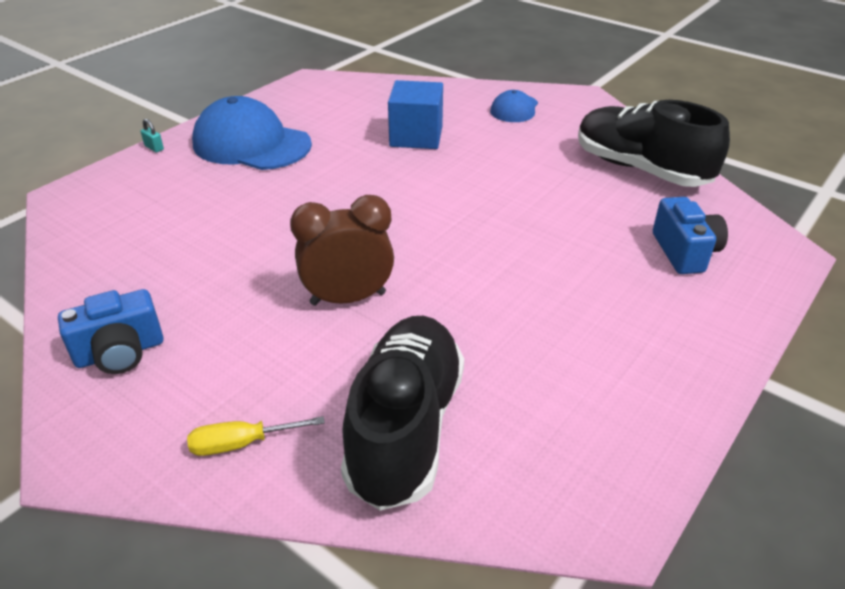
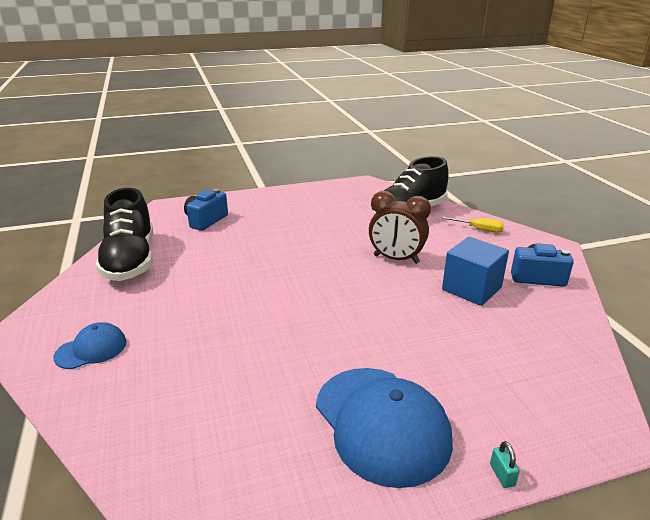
camera: 145 degrees left, 10 degrees down
blue cube [388,80,443,149] -> blue cube moved to [442,237,509,306]

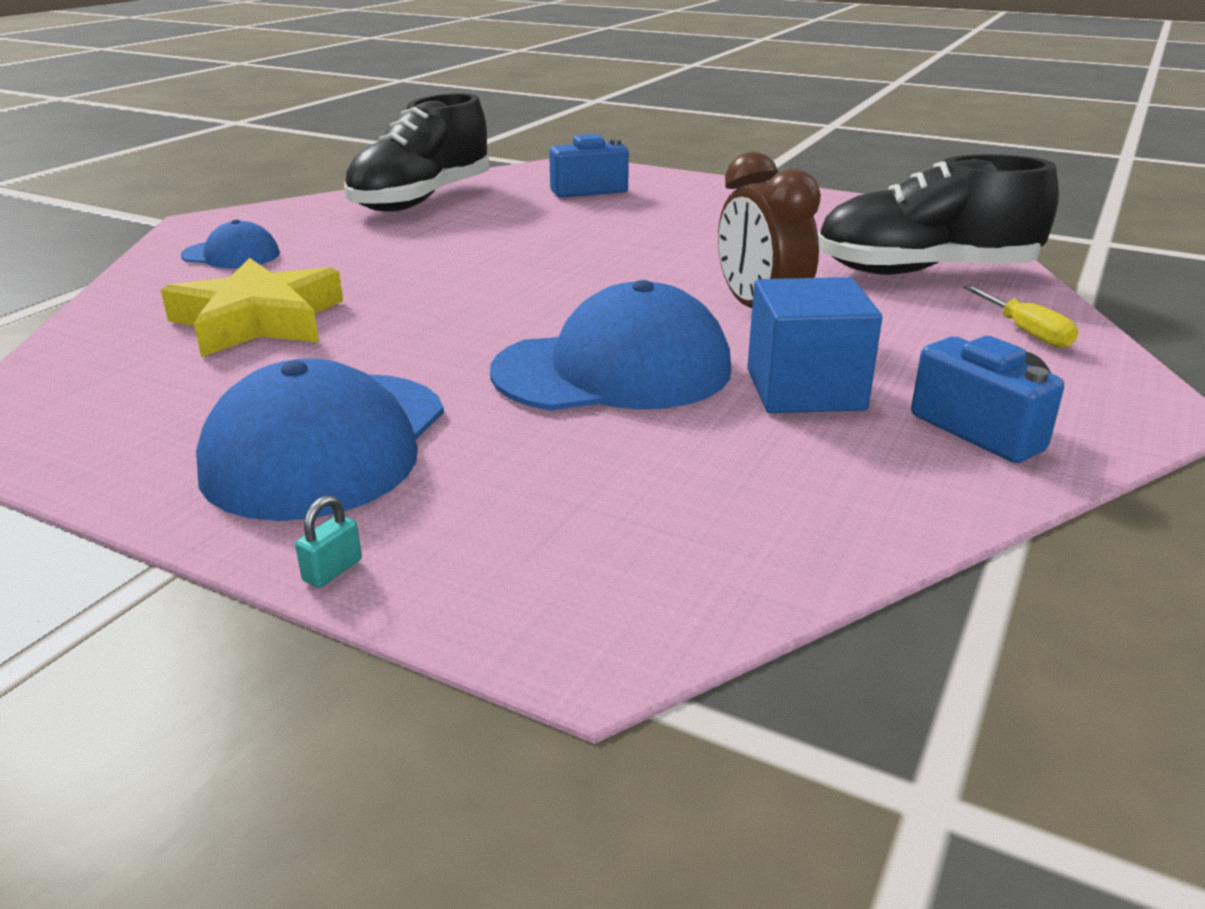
camera: 45 degrees right, 0 degrees up
none -> yellow star [161,258,343,357]
none -> blue cap [490,280,731,411]

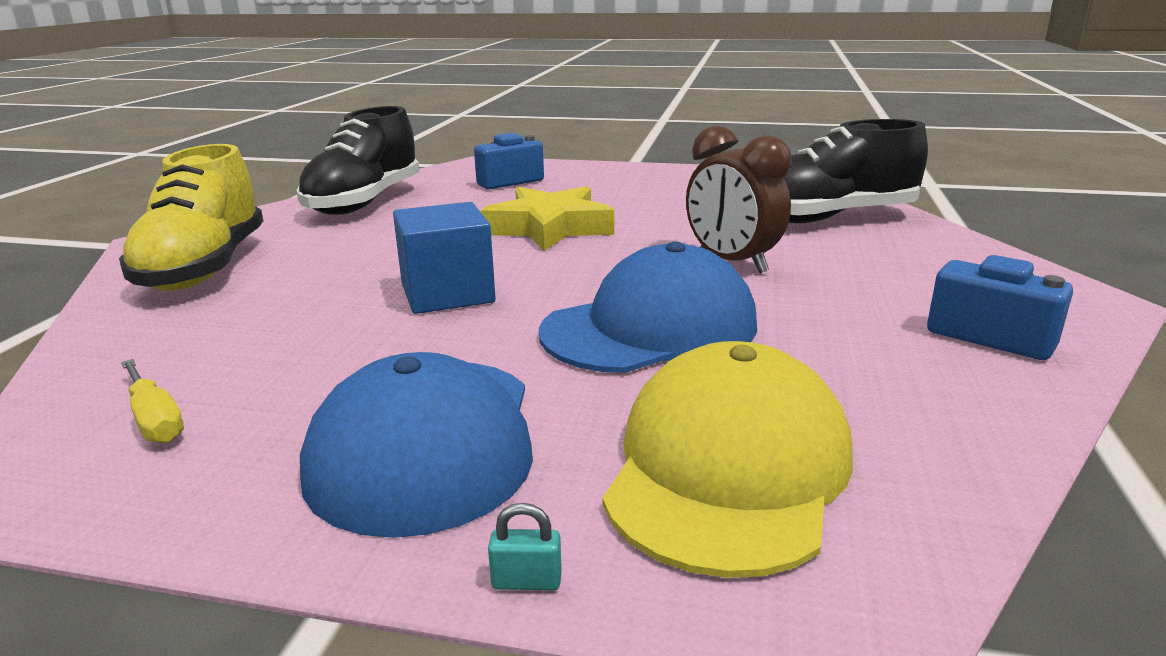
camera: 15 degrees left, 5 degrees down
yellow star [161,258,343,357] -> yellow star moved to [481,186,614,251]
blue cap [181,220,280,269] -> yellow shoe [119,144,263,291]
turquoise padlock [295,496,362,588] -> turquoise padlock turned 75 degrees clockwise [488,503,562,590]
blue cube [747,277,882,413] -> blue cube moved to [393,202,496,314]
yellow screwdriver [963,285,1079,348] -> yellow screwdriver moved to [121,359,184,443]
none -> yellow cap [602,341,853,578]

